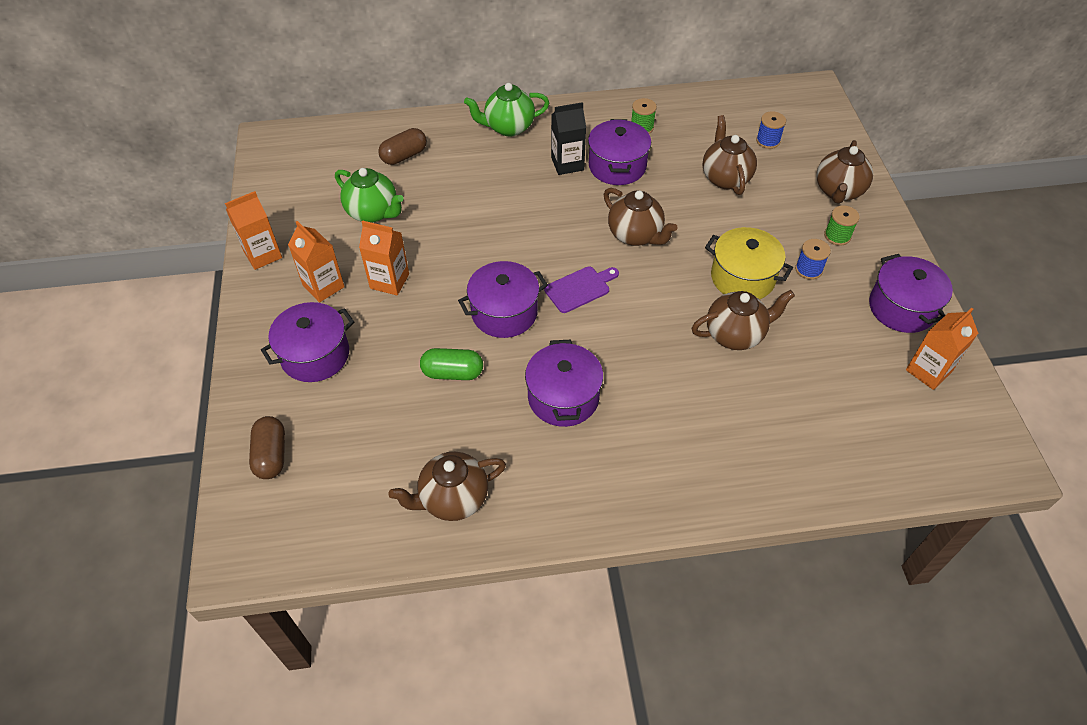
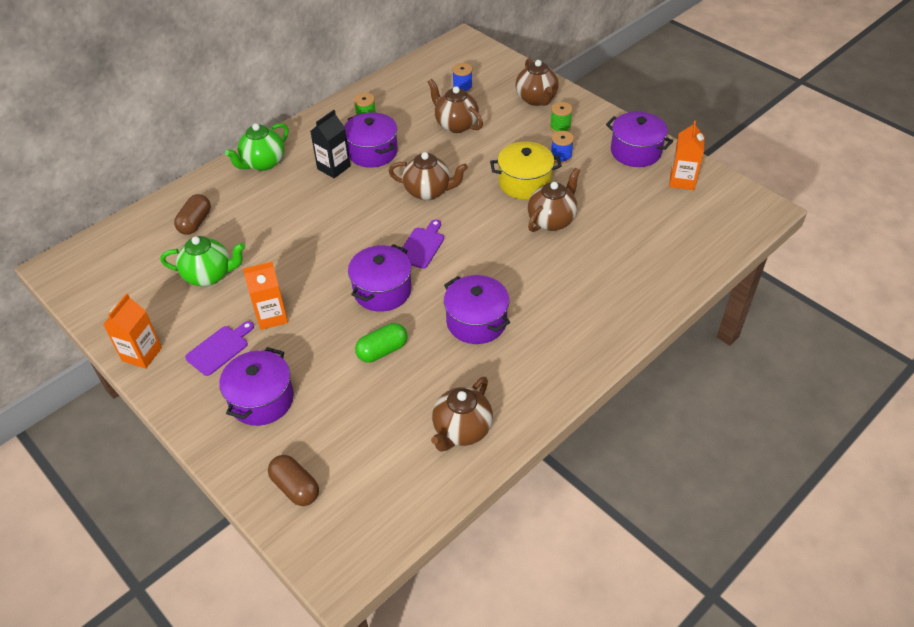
camera: 35 degrees left, 5 degrees down
orange carton [288,221,345,302] -> purple cutting board [185,321,254,376]

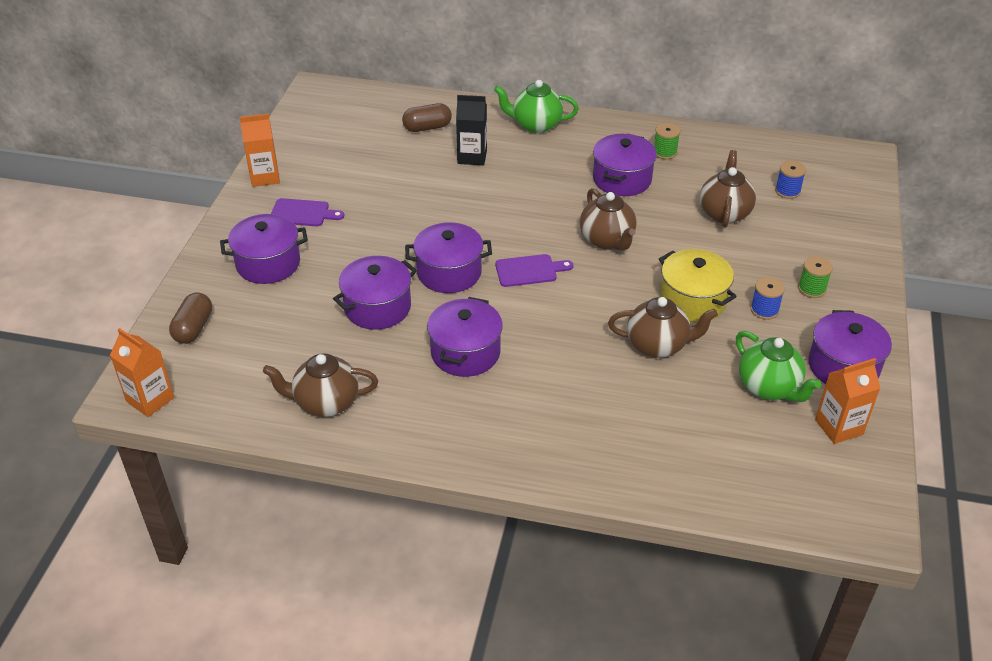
camera: 55 degrees right, 5 degrees down
green teapot [160,236,245,286] -> green teapot moved to [736,331,821,402]
orange carton [243,262,288,330] -> orange carton moved to [110,328,174,417]
black carton [310,110,350,178] -> black carton moved to [456,95,487,165]
green capsule [355,323,407,362] -> purple pot [333,256,417,330]
brown teapot [516,58,558,106] -> none

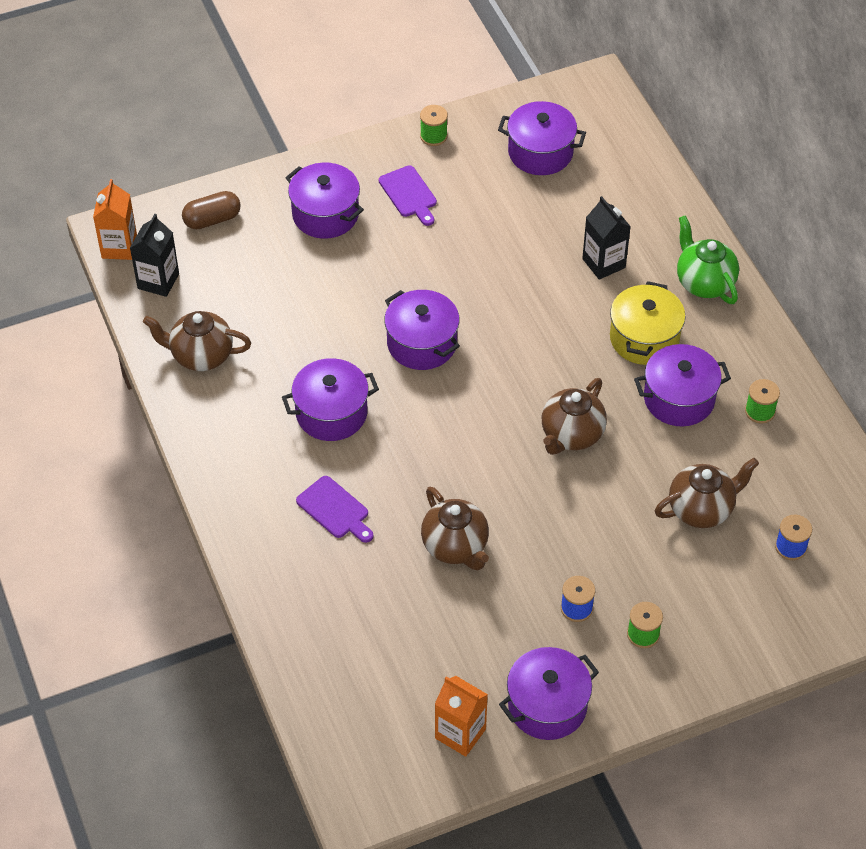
camera: 55 degrees right, 10 degrees up
orange carton [239,114,280,187] -> green spool [420,105,448,146]
brown teapot [263,353,378,417] -> brown teapot turned 45 degrees counterclockwise [143,311,251,371]
purple pot [333,256,417,330] -> purple pot moved to [498,101,586,175]
brown capsule [402,103,452,132] -> none
purple cutting board [495,254,573,287] -> purple cutting board moved to [296,476,373,543]
yellow pot [659,249,737,322] -> yellow pot moved to [610,281,685,365]
green teapot [736,331,821,402] -> none
none -> black carton [130,214,179,297]

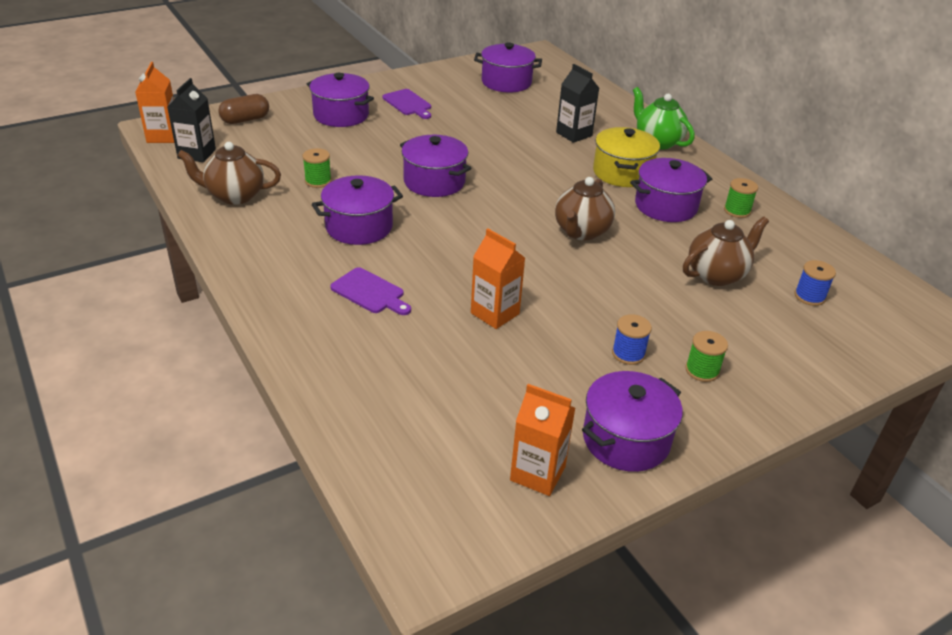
camera: 10 degrees left, 15 degrees down
green spool [420,105,448,146] -> green spool moved to [303,148,332,188]
brown teapot [421,487,489,571] -> orange carton [471,228,525,329]

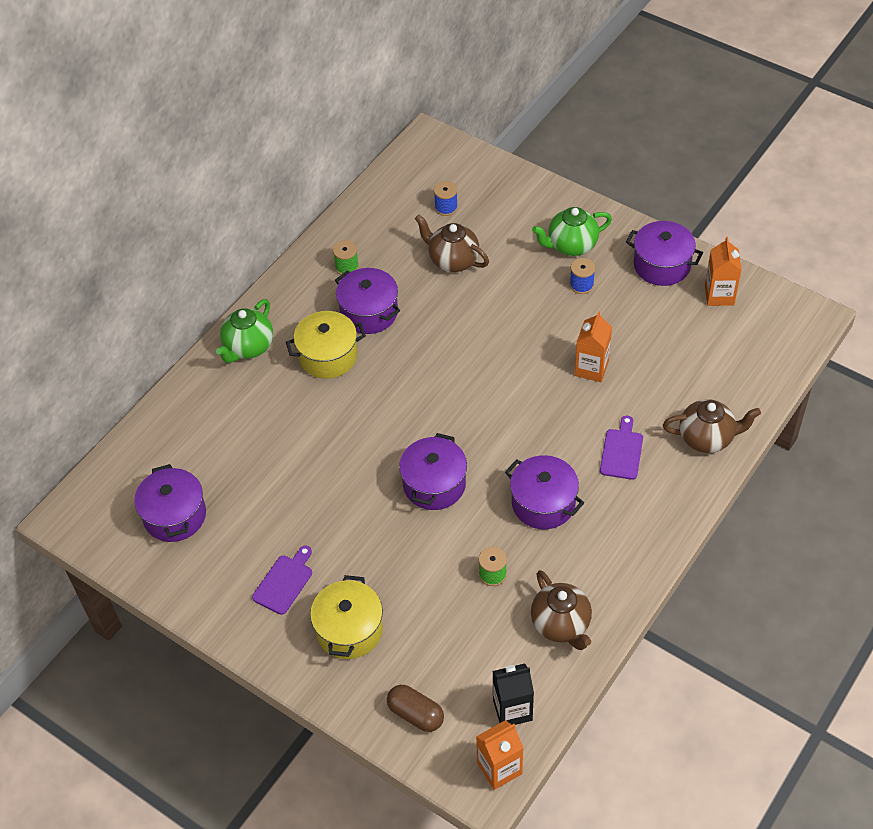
camera: 110 degrees left, 15 degrees up
purple pot [307,73,374,127] -> yellow pot [310,575,383,659]
brown teapot [555,177,615,240] -> brown teapot moved to [663,399,761,453]
black carton [556,64,599,143] -> none
green spool [685,331,728,382] -> green teapot [532,207,612,256]

